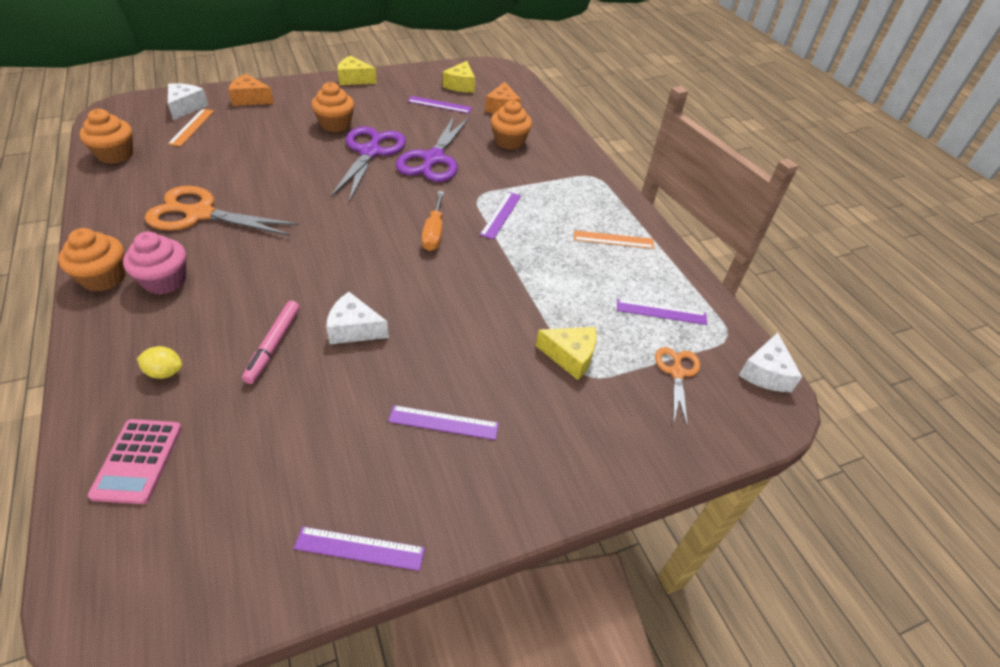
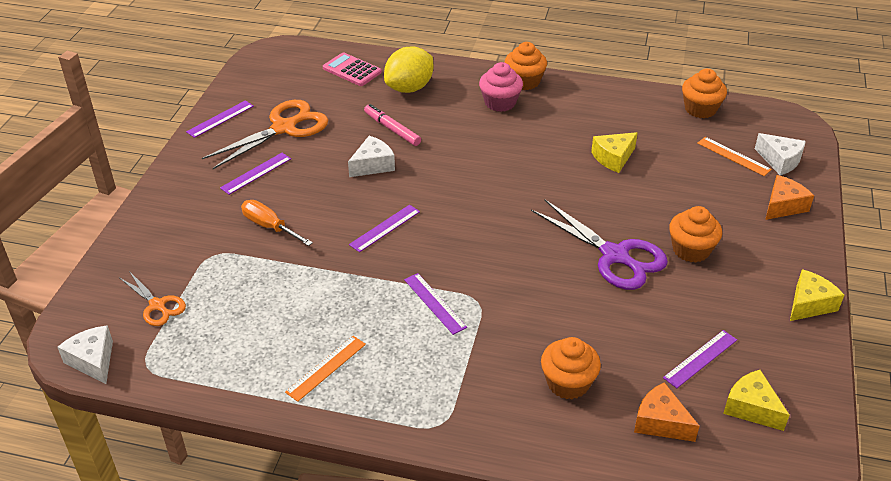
camera: 130 degrees right, 5 degrees down
yellow lemon [137,346,183,379] -> yellow lemon [384,47,433,93], size x2.06
orange scissors [145,186,299,236] -> orange scissors moved to [202,100,328,169]
purple scissors [396,116,469,182] -> none
orange screwdriver [421,191,444,251] -> orange screwdriver moved to [241,200,313,246]
yellow cheese [536,327,597,380] -> yellow cheese moved to [591,132,638,173]
purple ruler [617,299,707,325] -> purple ruler moved to [349,205,420,252]

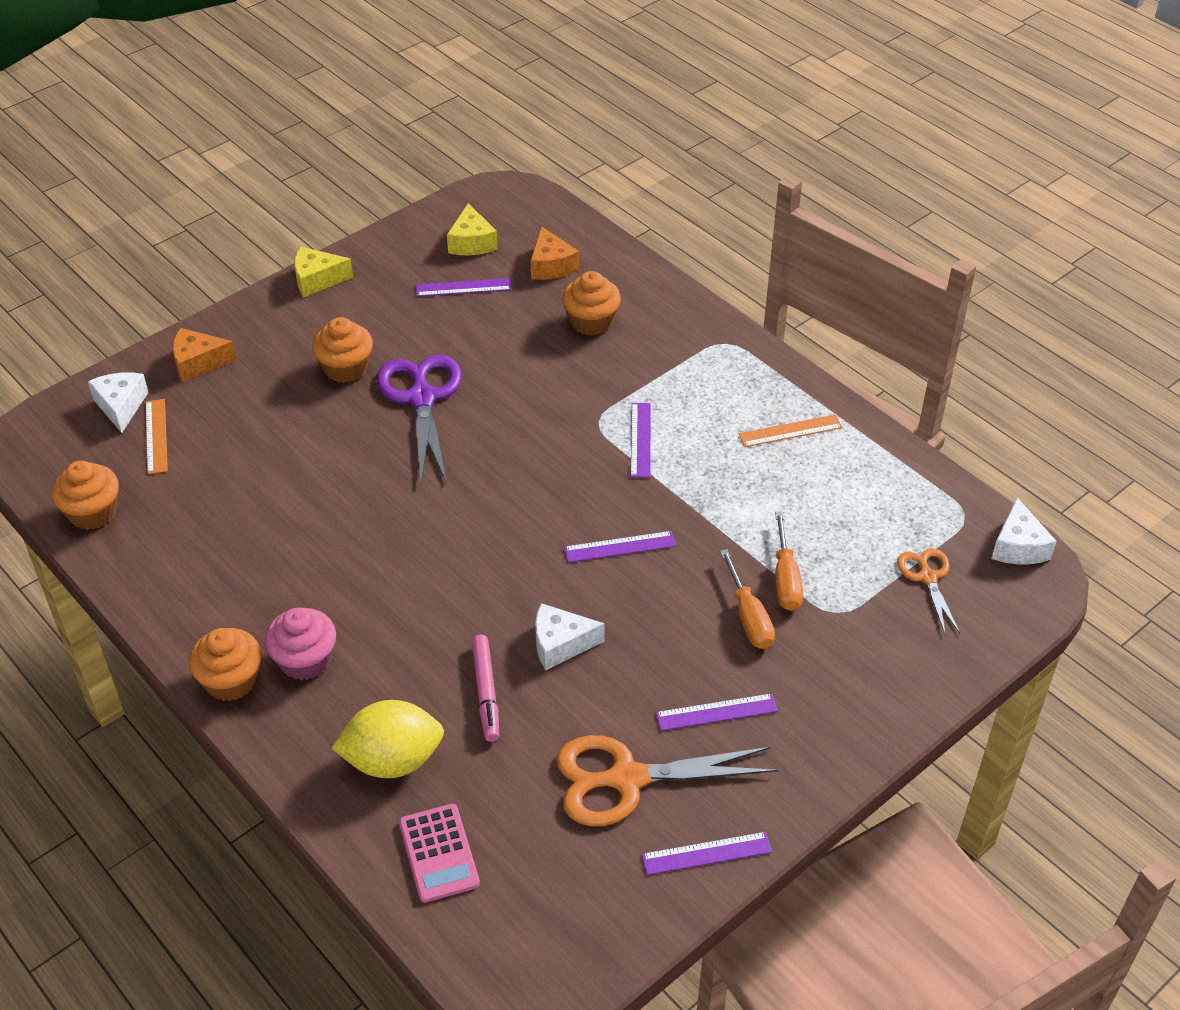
camera: 145 degrees left, 5 degrees up
yellow cheese [591,132,638,173] -> none
none -> orange screwdriver [775,512,803,611]

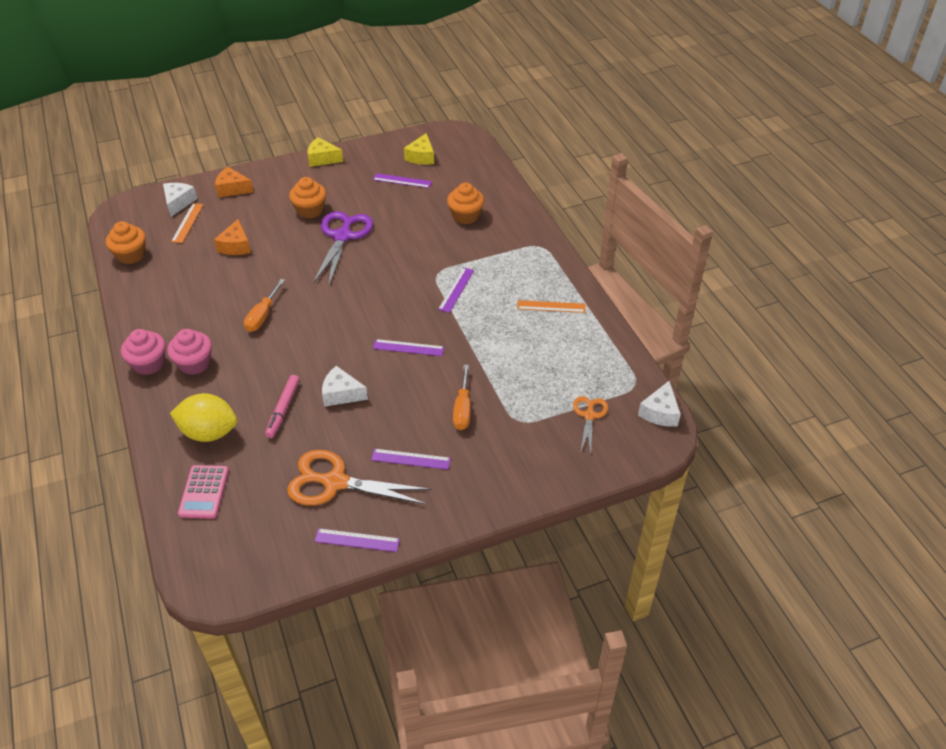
camera: 20 degrees right, 0 degrees up
orange cupcake [189,628,262,701] -> pink cupcake [121,329,166,375]
orange cheese [531,226,579,280] -> orange cheese moved to [214,219,251,255]
orange screwdriver [775,512,803,611] -> orange screwdriver moved to [244,279,285,332]

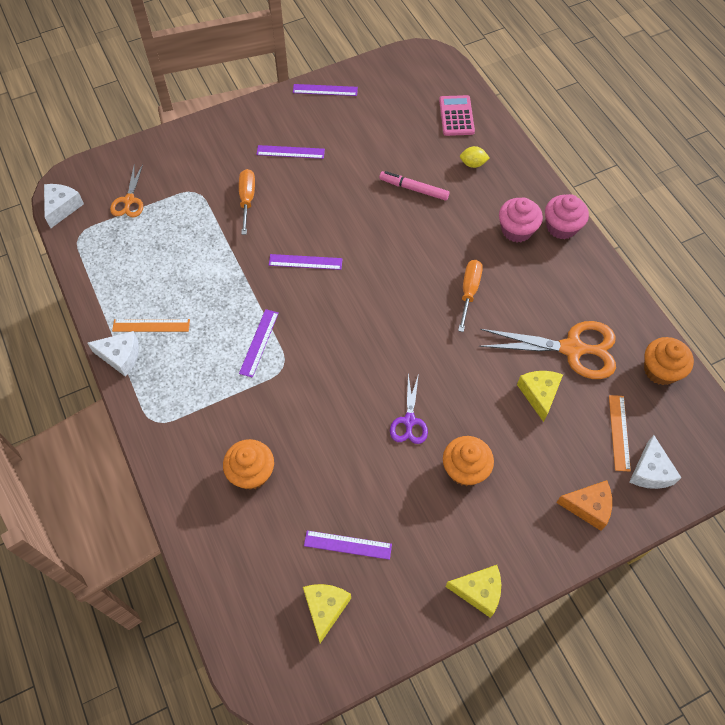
camera: 175 degrees right, 15 degrees up
yellow lemon [170,393,237,442] -> yellow lemon [460,146,490,168], size x0.49
orange cheese [214,219,251,255] -> yellow cheese [517,371,563,422]
pink marker [265,375,300,438] -> pink marker turned 75 degrees counterclockwise [379,171,449,201]
orange scissors [287,450,431,506] -> orange scissors moved to [479,321,616,379]
purple scissors [313,211,373,285] -> purple scissors [390,373,428,444], size x0.55
white cheese [322,366,368,407] -> white cheese moved to [87,331,139,377]

